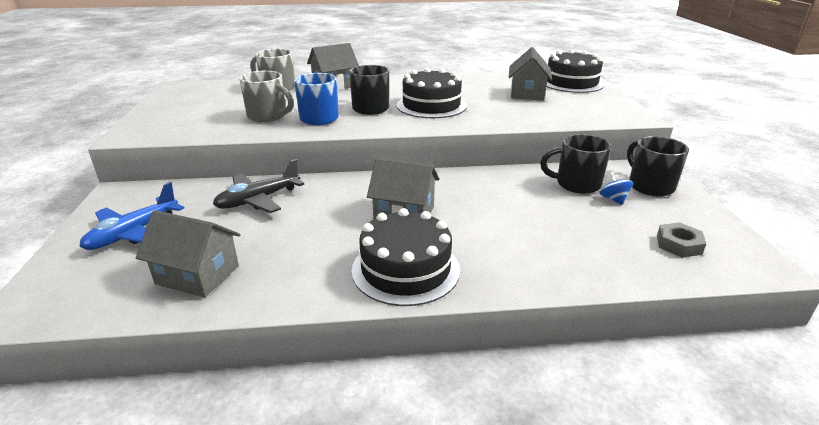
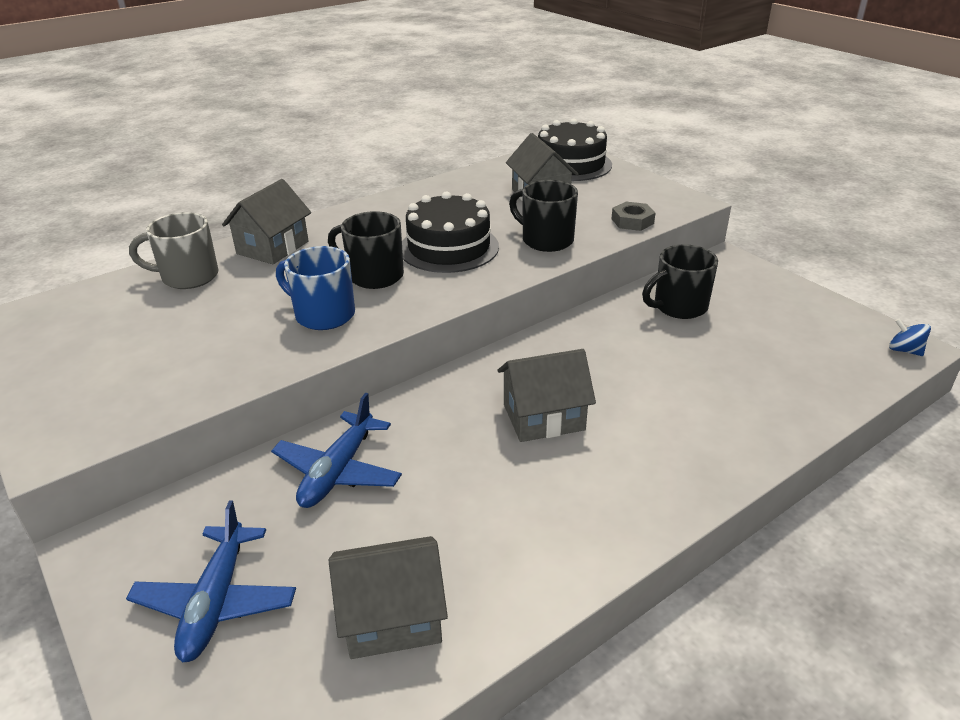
camera: 30 degrees left, 5 degrees up
black plane [213,159,304,213] -> blue plane [271,392,402,508]
grey mug [239,71,294,122] -> none
black cake [351,208,460,306] -> none
blue spinning top [599,172,633,205] -> blue spinning top moved to [889,318,931,356]
black mug [627,136,689,196] -> black mug moved to [509,180,578,252]
grey nut [657,222,706,258] -> grey nut moved to [611,202,655,231]

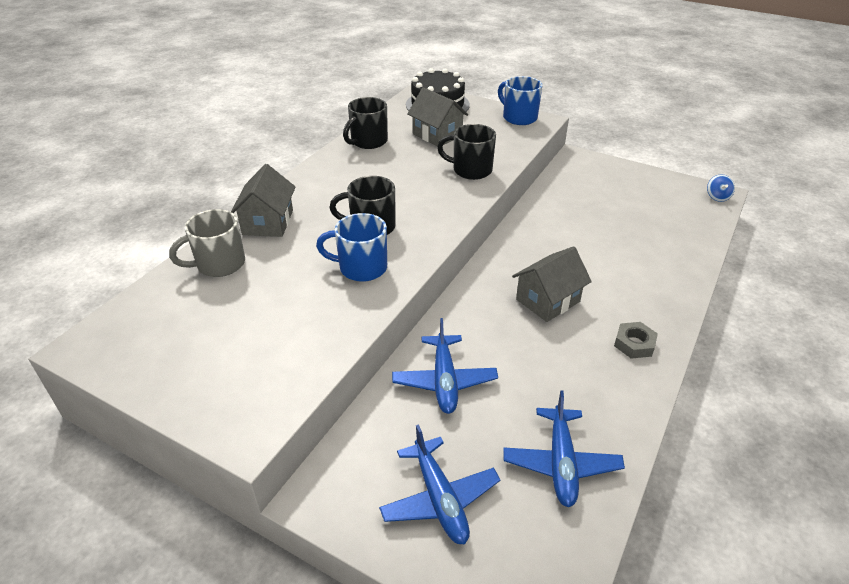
camera: 25 degrees left, 5 degrees up
grey house [329,536,448,659] -> blue plane [503,390,625,507]
black cake [402,191,499,273] -> none
grey nut [611,202,655,231] -> grey nut moved to [614,322,658,359]
black mug [642,244,718,319] -> black mug moved to [343,97,388,149]
blue spinning top [889,318,931,356] -> blue spinning top turned 105 degrees counterclockwise [707,174,735,202]
none -> blue mug [498,76,542,125]

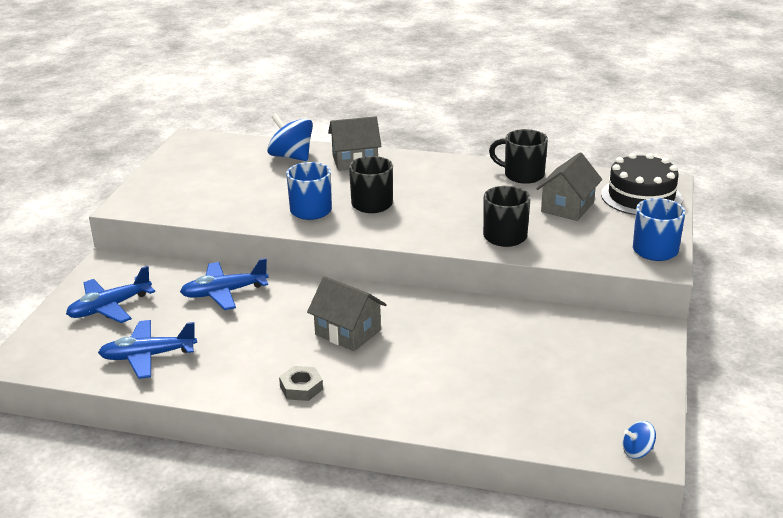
camera: 75 degrees right, 10 degrees down
grey mug [169,209,245,277] -> blue spinning top [267,114,313,161]

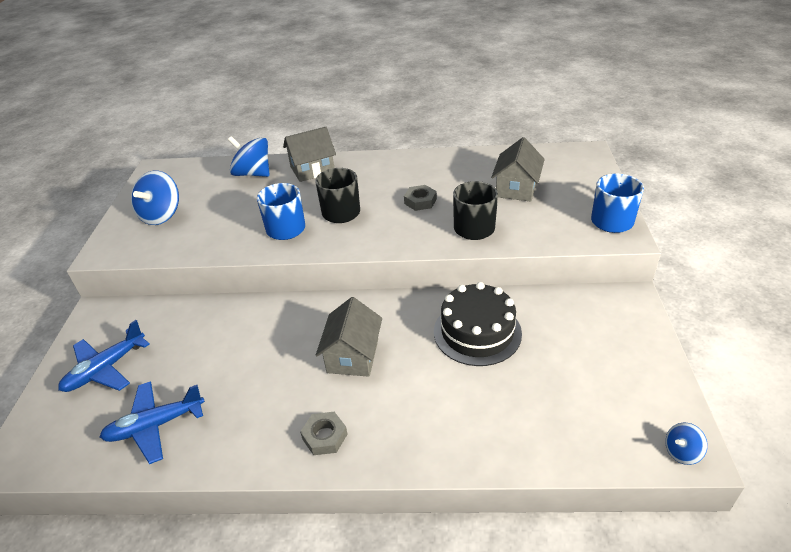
camera: 10 degrees left, 10 degrees up
blue plane [180,258,268,310] -> none
grey house [307,276,387,351] -> grey house turned 75 degrees clockwise [316,297,382,377]
black mug [489,129,548,184] -> none
black cake [601,153,682,215] -> black cake moved to [434,282,522,366]
none -> blue spinning top [131,171,179,225]
none -> grey nut [404,185,437,211]

